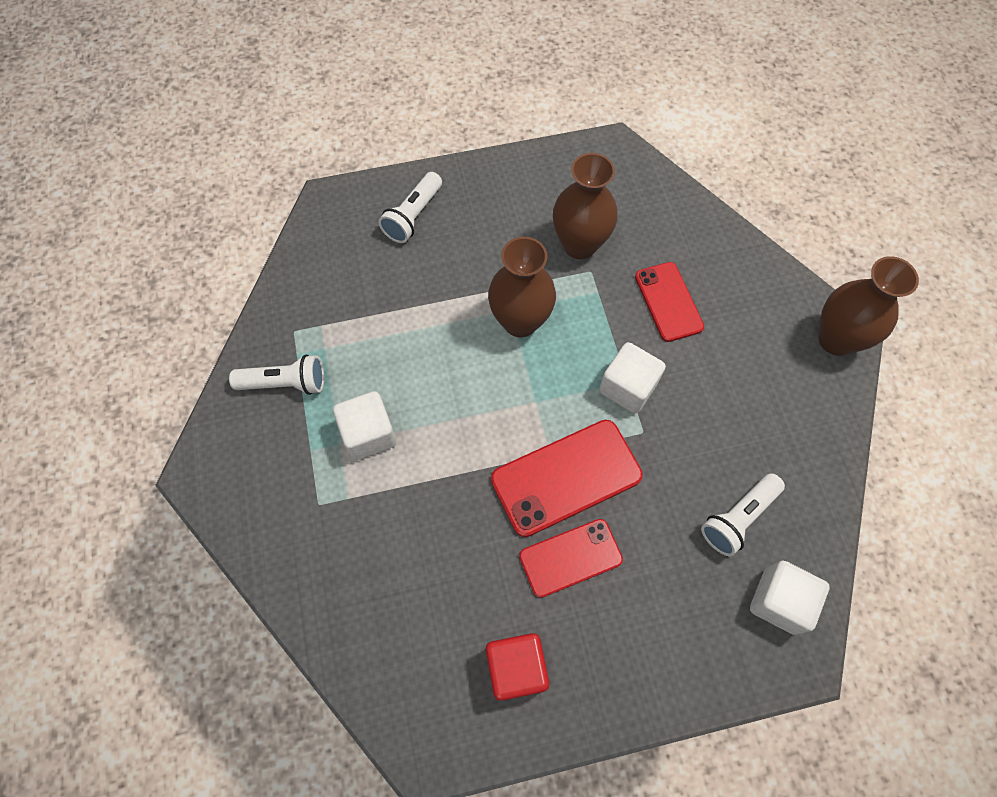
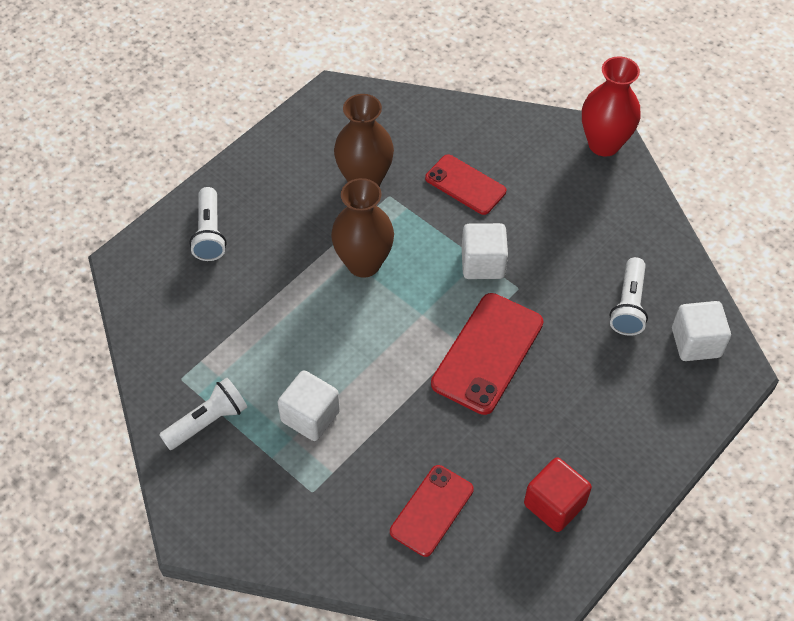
camera: 35 degrees left, 10 degrees down
red phone [519,519,623,598] -> red phone moved to [390,465,474,557]
brown vase [818,256,919,356] -> red vase [582,56,641,157]

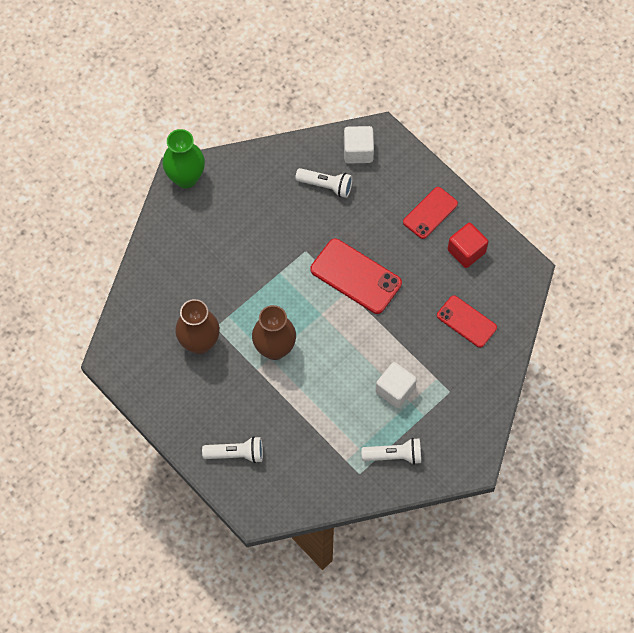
camera: 85 degrees left, 10 degrees up
white flashlight [159,378,247,450] -> white flashlight turned 120 degrees clockwise [361,438,421,465]
red phone [425,154,506,215] -> red phone moved to [403,187,458,239]
white cube [462,223,508,279] -> none
red vase [582,56,641,157] -> green vase [162,129,205,188]

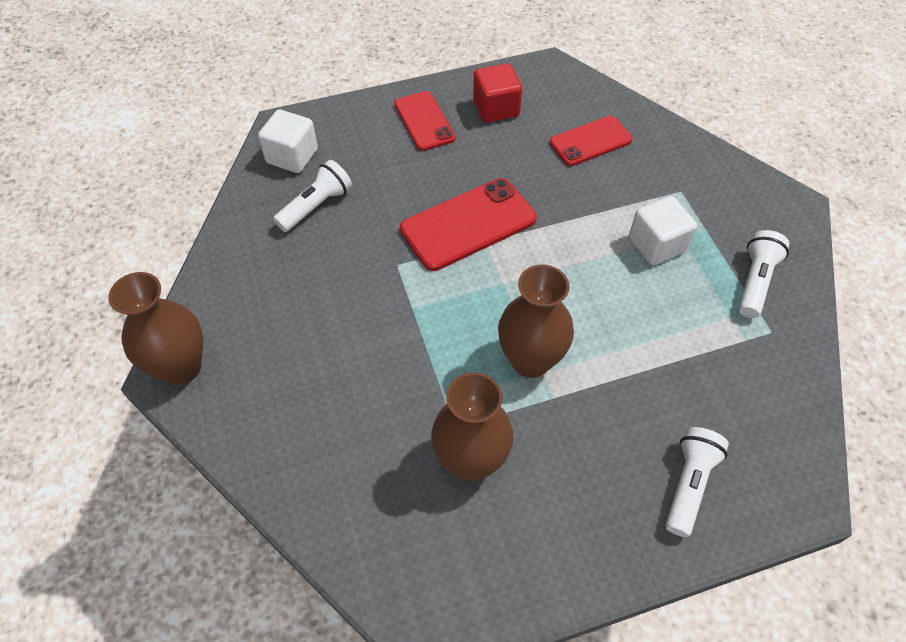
camera: 65 degrees left, 10 degrees down
green vase [162,129,205,188] -> brown vase [108,272,203,385]

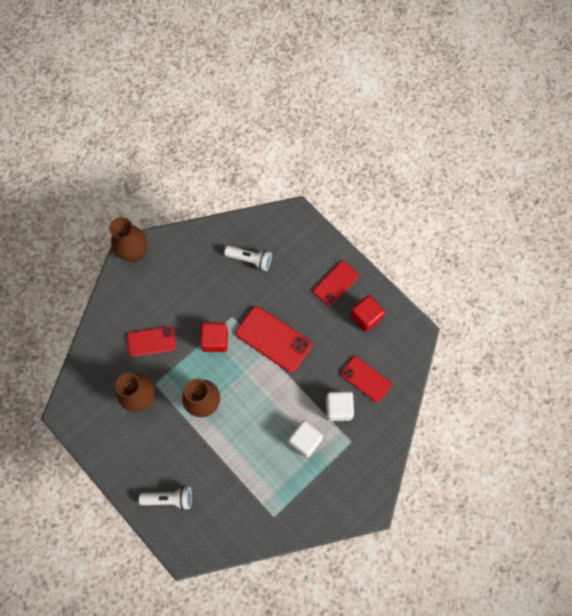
camera: 65 degrees right, 15 degrees up
white cube [258,109,318,173] -> white cube moved to [326,392,354,421]
white flashlight [739,230,789,318] -> none
none -> red phone [127,326,176,357]
none -> red cube [200,323,228,352]

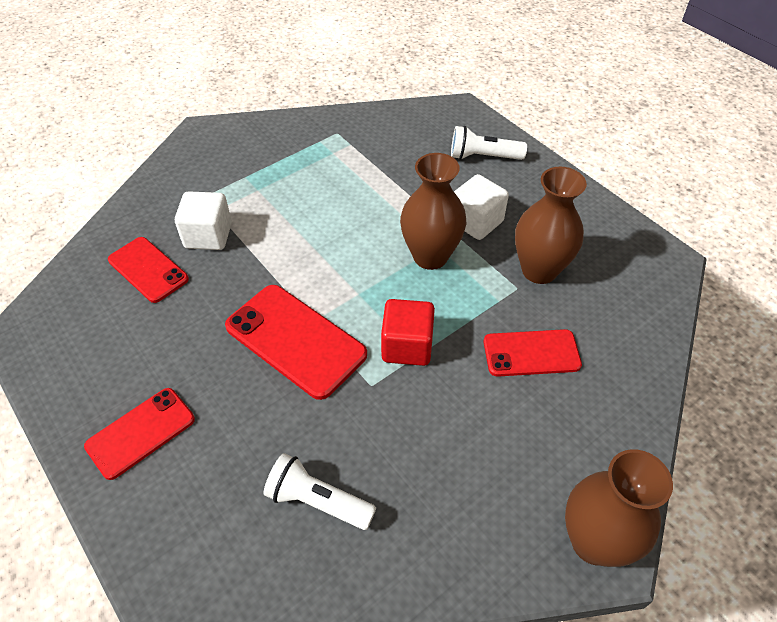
camera: 175 degrees left, 20 degrees down
white cube [288,421,323,458] -> white cube moved to [454,174,509,240]
red cube [350,295,385,332] -> none

